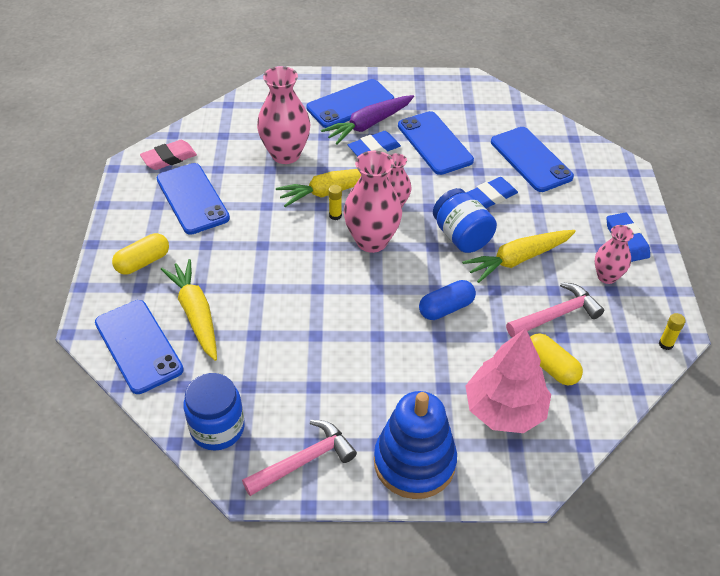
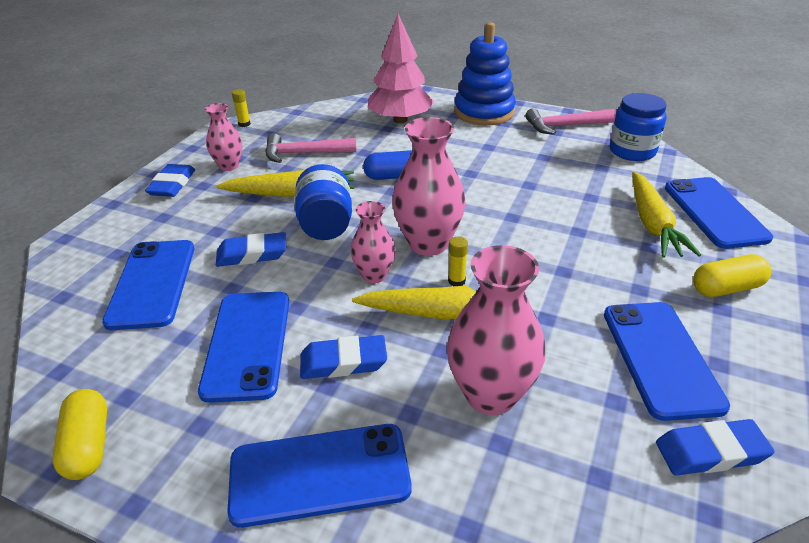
camera: 155 degrees left, 10 degrees down
pink eraser [140,140,197,170] -> blue eraser [656,419,775,475]
purple carrot [321,95,414,145] -> none
yellow capsule [530,333,583,385] -> yellow capsule moved to [53,389,107,480]

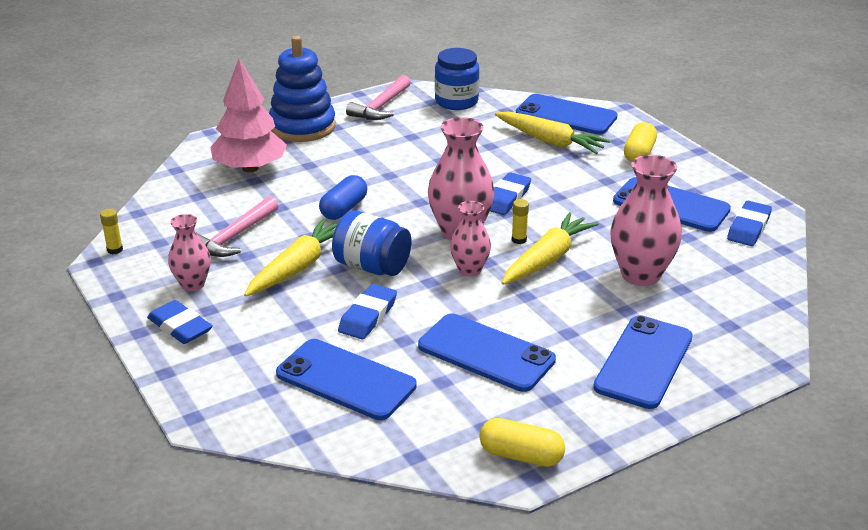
camera: 55 degrees left, 5 degrees down
blue eraser [300,335,387,379] -> blue eraser moved to [490,172,531,215]

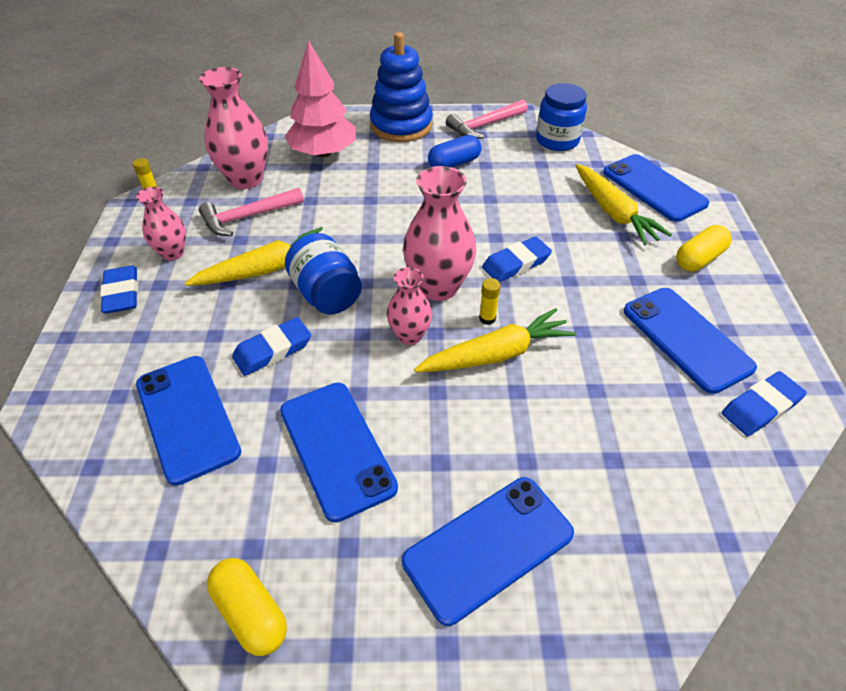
camera: 30 degrees right, 15 degrees up
blue capsule [319,175,367,220] -> blue capsule moved to [428,135,482,167]
pink vase [610,155,682,286] -> pink vase moved to [199,67,268,189]

